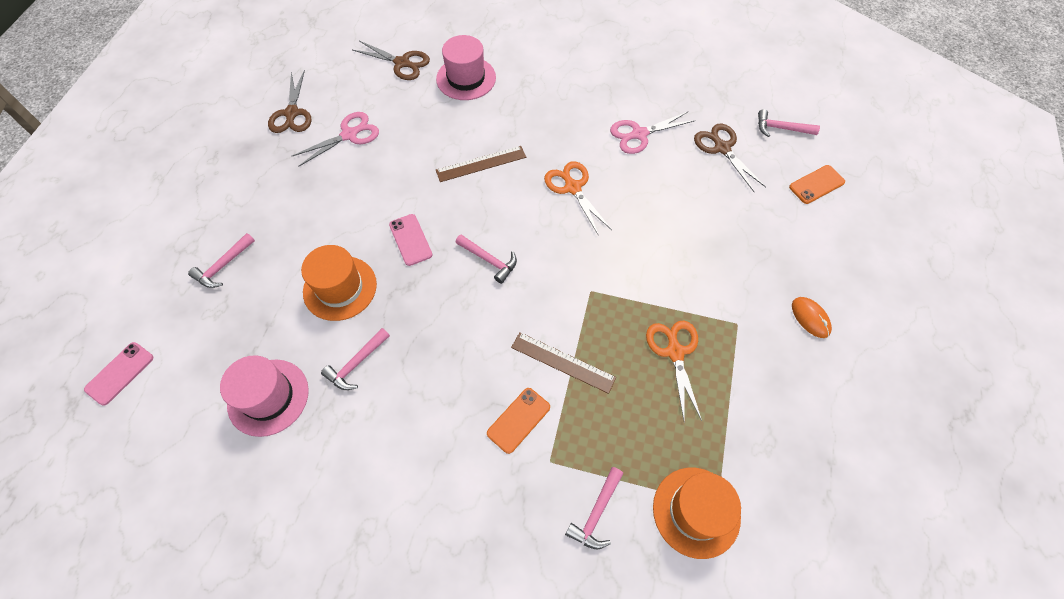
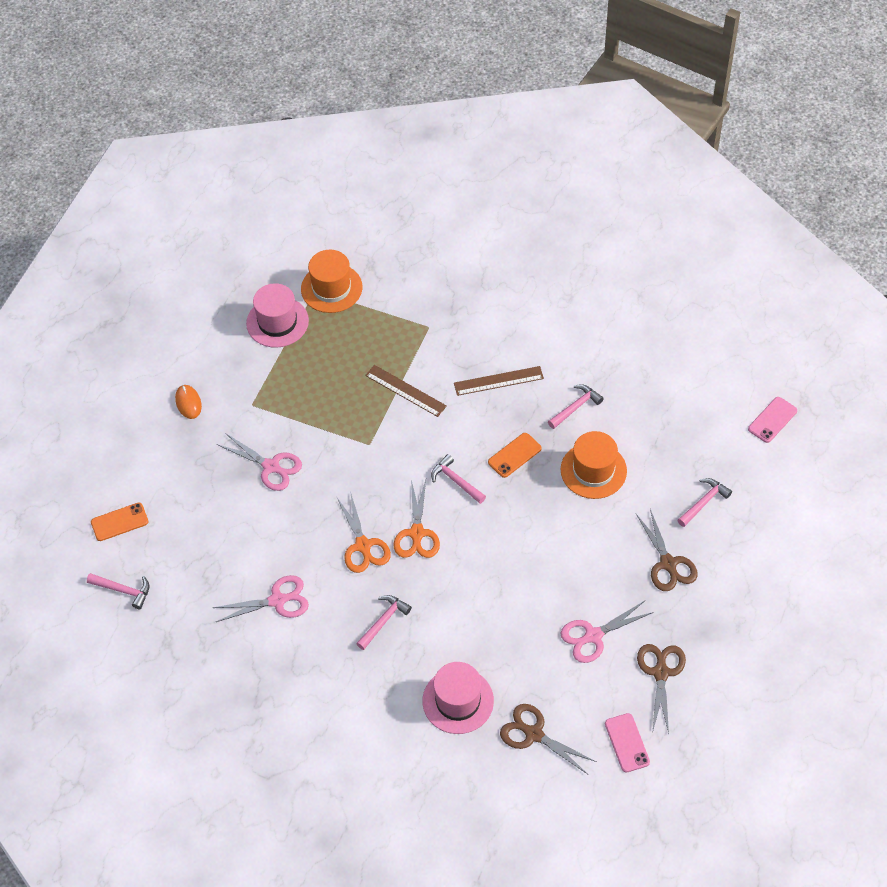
camera: 170 degrees left, 5 degrees down
pink hat [220,355,309,437] -> pink hat moved to [246,283,309,348]
pink phone [389,214,432,266] -> pink phone moved to [605,713,650,772]
brown ruler [436,146,526,182] -> brown ruler moved to [454,366,544,396]
orange phone [487,388,550,454] -> orange phone moved to [488,433,542,478]
pink hammer [565,467,624,550] -> pink hammer moved to [356,595,412,650]
orange scissors [646,320,702,421] -> orange scissors moved to [393,480,440,558]
brown scissors [694,124,766,192] -> brown scissors moved to [636,509,698,591]
none -> pink scissors [217,433,302,491]

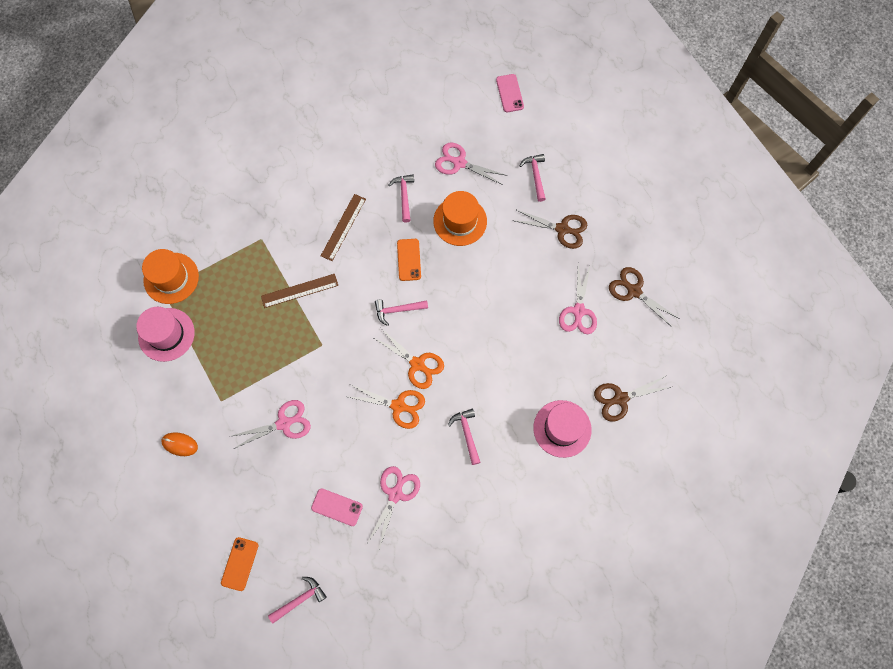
camera: 55 degrees left, 15 degrees up
pink phone [605,713,650,772] -> pink phone moved to [311,488,363,526]
none -> pink scissors [435,143,507,185]

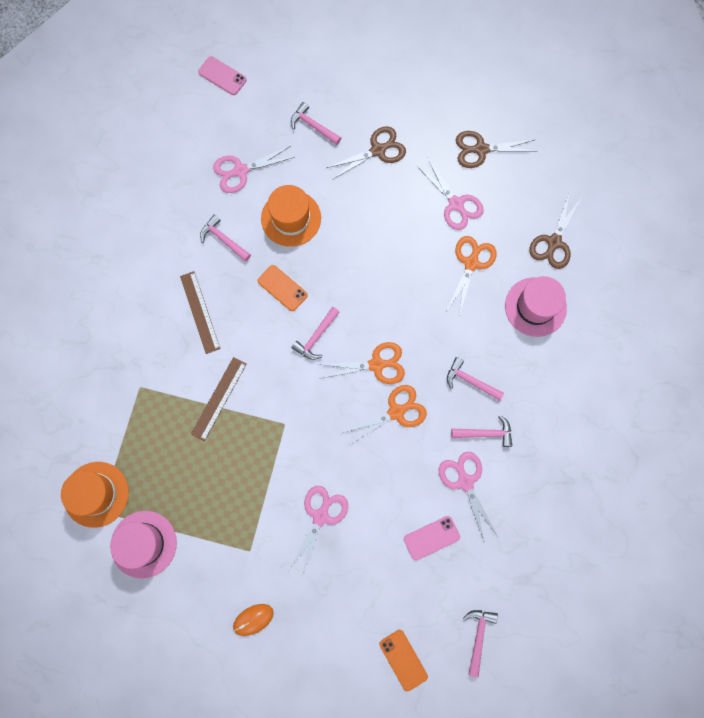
camera: 45 degrees left, 5 degrees up
none -> orange scissors [447,236,497,316]
none -> pink hammer [451,415,512,447]

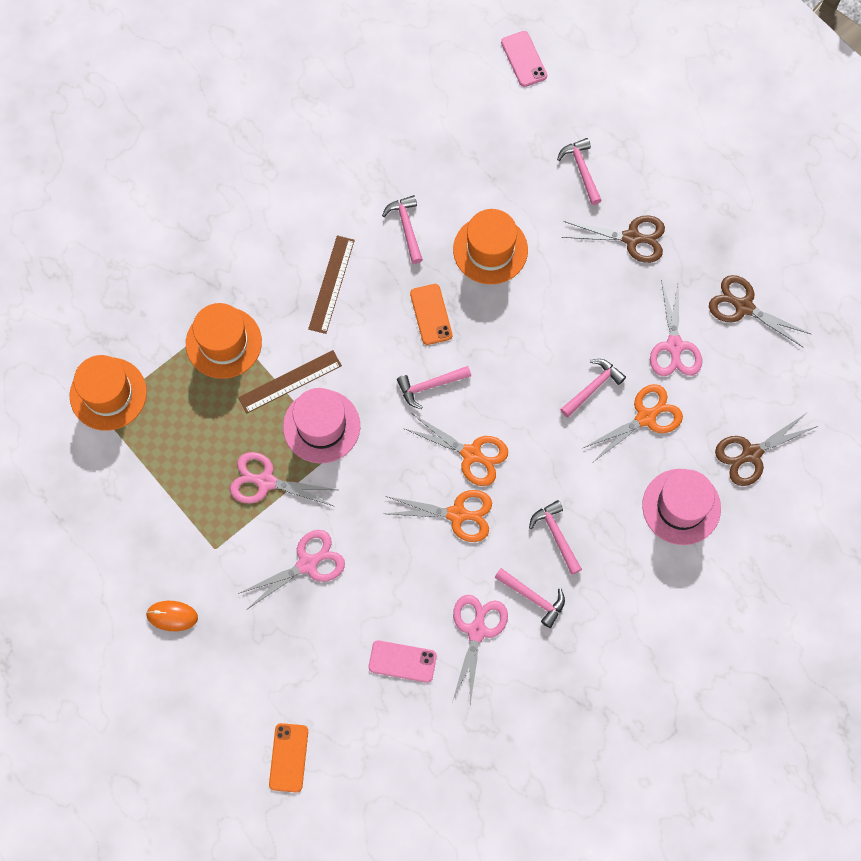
camera: 35 degrees right, 5 degrees down
pink hat [110,511,177,579] -> pink hat moved to [283,388,360,463]
pink scissors [213,146,295,193] -> pink scissors moved to [230,452,337,506]
pink hammer [463,610,498,677] -> pink hammer moved to [560,359,626,418]
none -> orange hat [186,303,262,379]

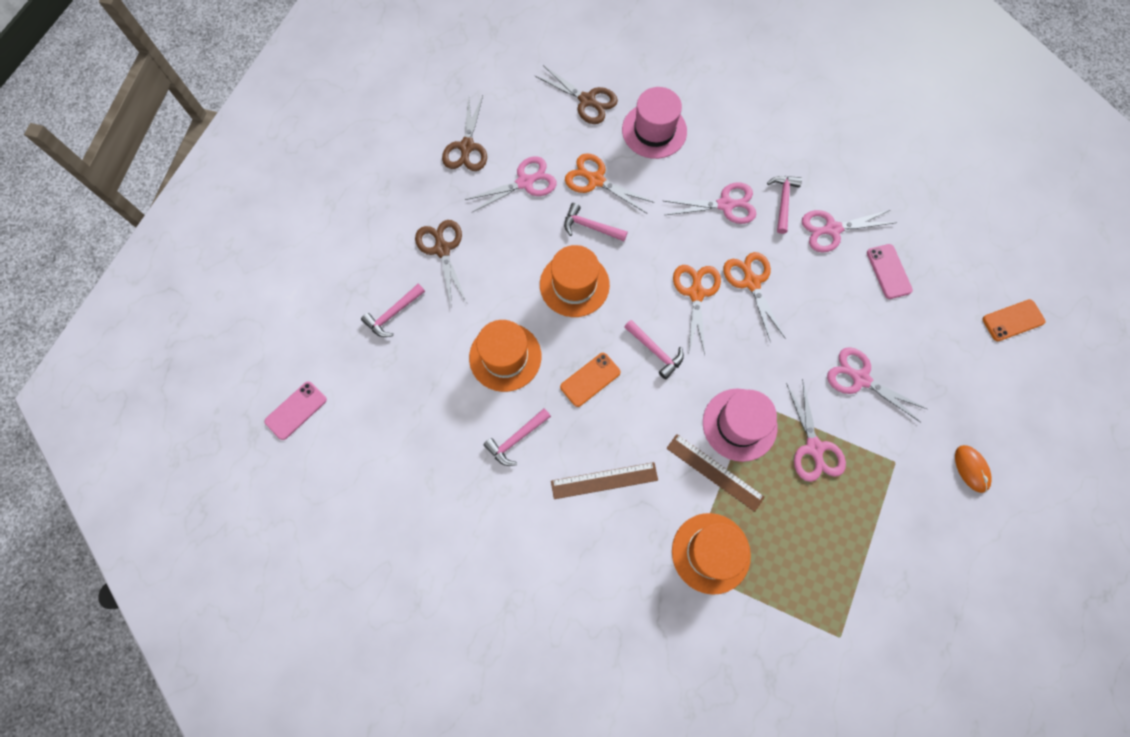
camera: 115 degrees left, 0 degrees up
orange hat [70,355,147,431] -> orange hat moved to [540,245,610,317]
pink hammer [529,500,582,575] -> pink scissors [664,183,756,224]

